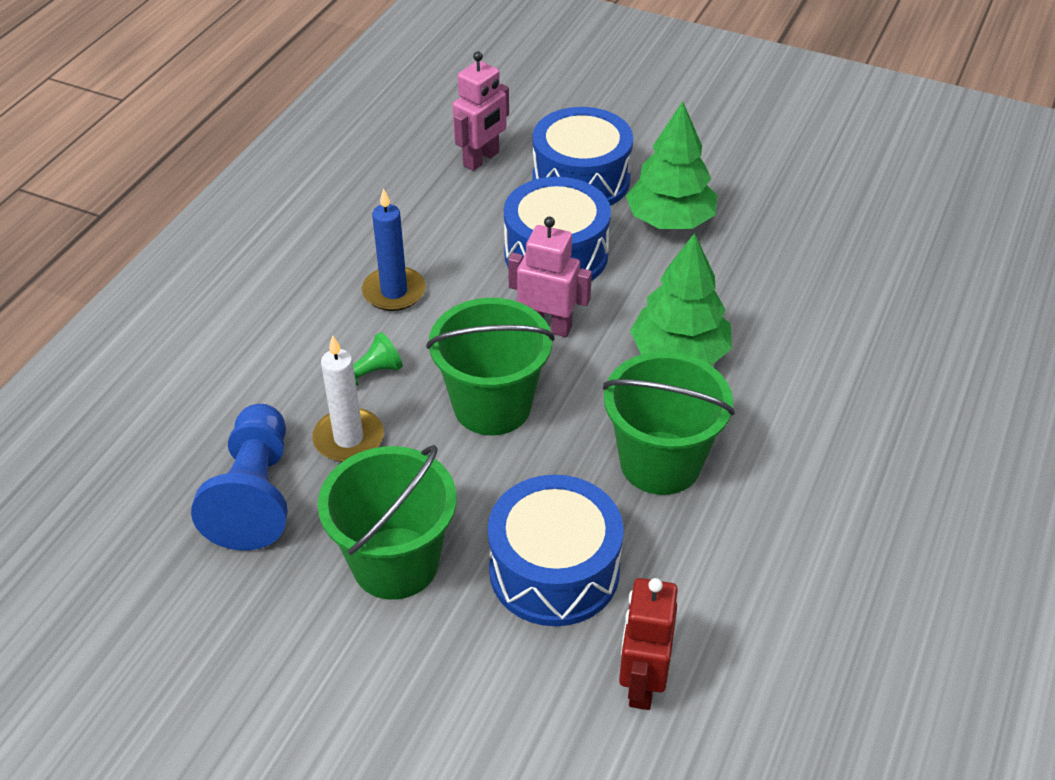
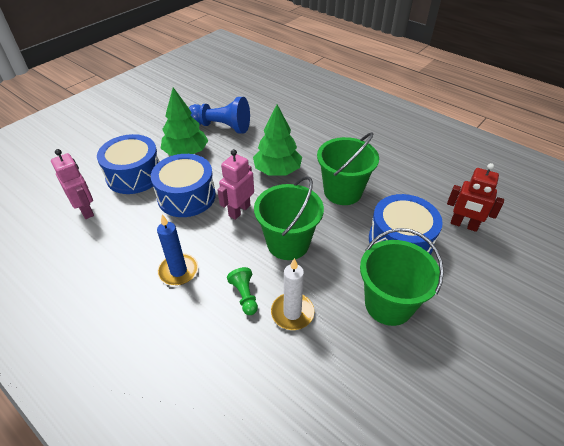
camera: 75 degrees left, 0 degrees up
blue pawn [191,404,288,550] -> blue pawn moved to [189,97,250,134]

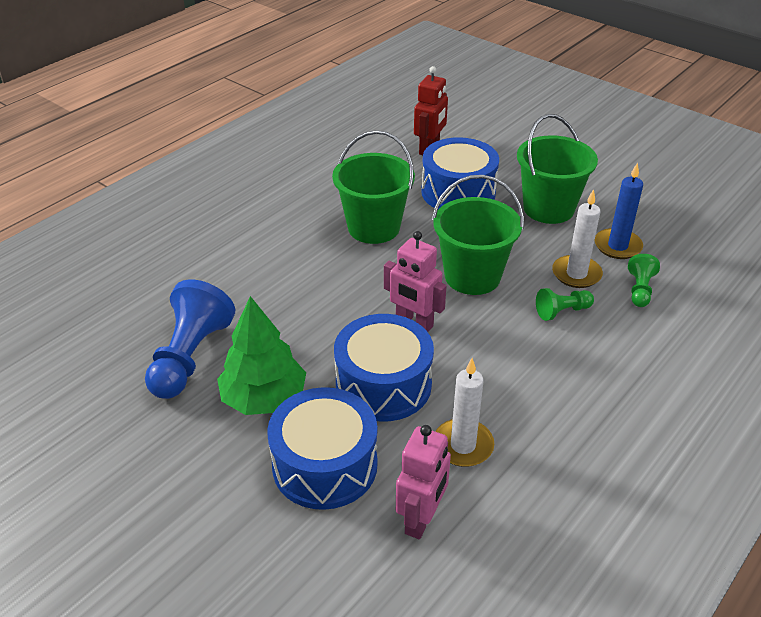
camera: 90 degrees left, 5 degrees down
pink robot [51,149,94,219] -> pink robot turned 150 degrees clockwise [396,425,451,539]
blue candle [157,215,198,286] -> blue candle moved to [595,163,643,259]
green tree [253,105,302,176] -> none
none -> white candle [435,358,494,467]
none -> green pawn [628,254,660,307]

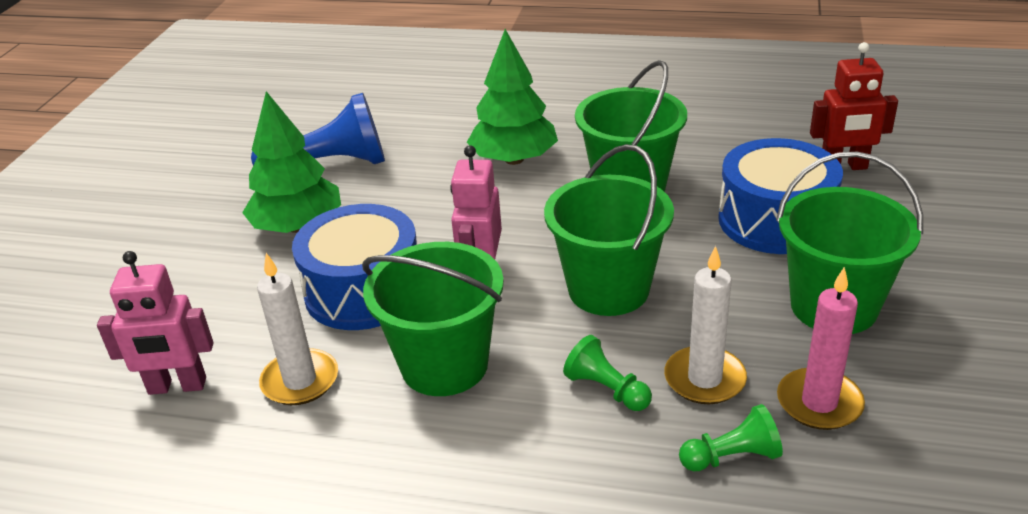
camera: 65 degrees right, 5 degrees down
blue drum [267,387,378,510] -> none
blue candle [595,163,643,259] -> pink candle [777,267,865,430]
none -> green bucket [362,242,504,396]
none -> green tree [467,29,558,165]

